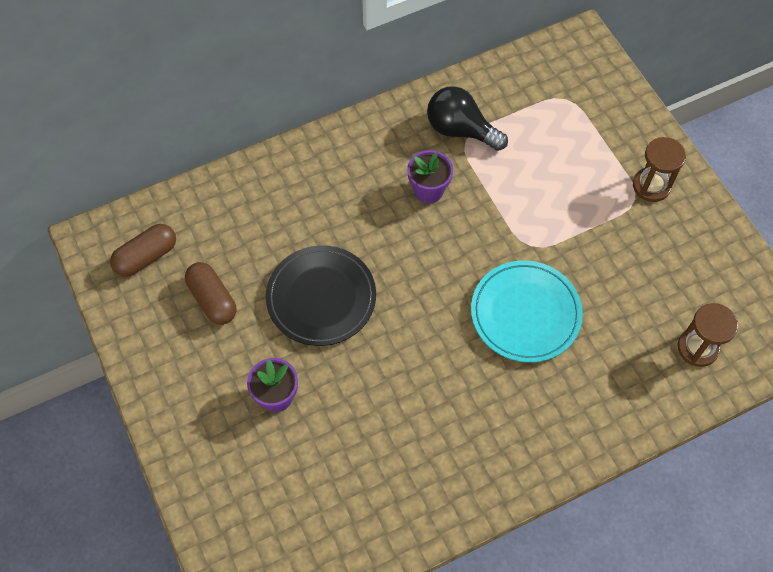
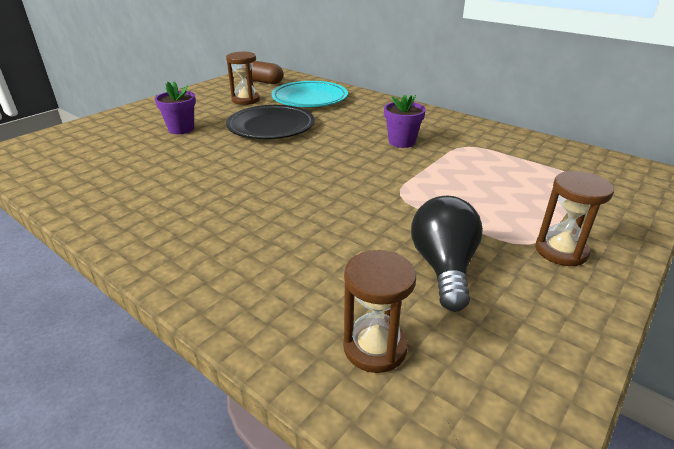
camera: 65 degrees right, 30 degrees down
brown capsule [185,262,236,325] -> brown hourglass [226,52,260,105]
black light bulb [427,86,508,151] -> black light bulb moved to [411,196,483,312]
turquoise plate [471,260,583,363] -> turquoise plate moved to [271,81,348,107]

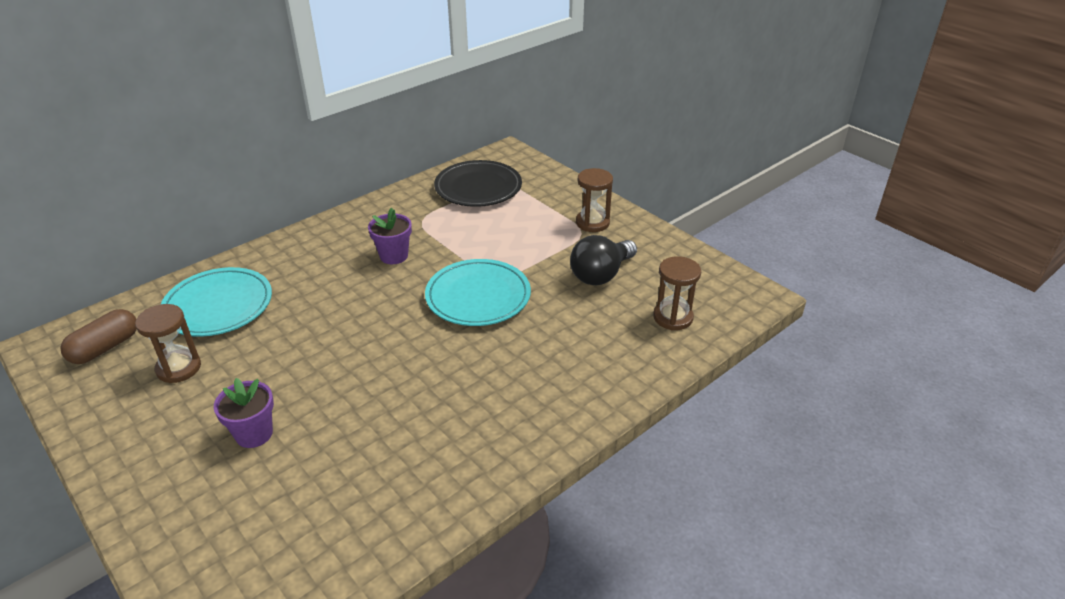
camera: 80 degrees left, 5 degrees up
black plate [226,105,315,139] -> black plate moved to [434,160,522,207]
black light bulb [411,196,483,312] -> black light bulb turned 60 degrees counterclockwise [570,235,637,285]
none -> turquoise plate [425,259,531,326]

